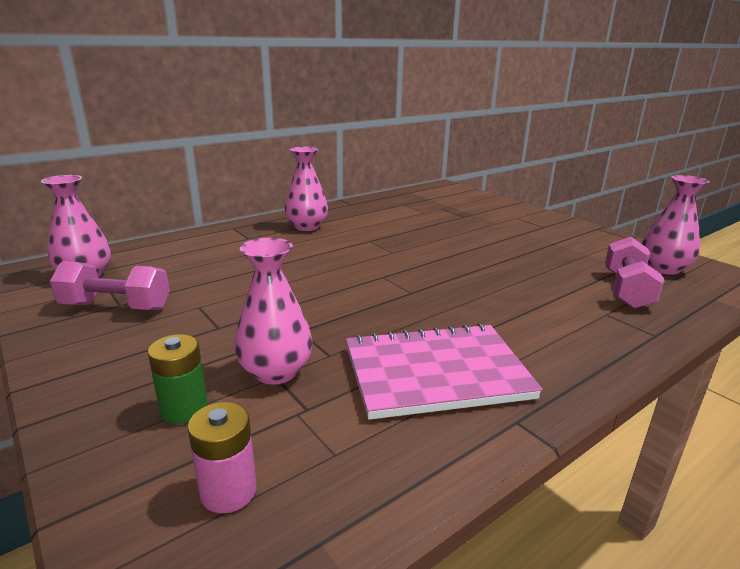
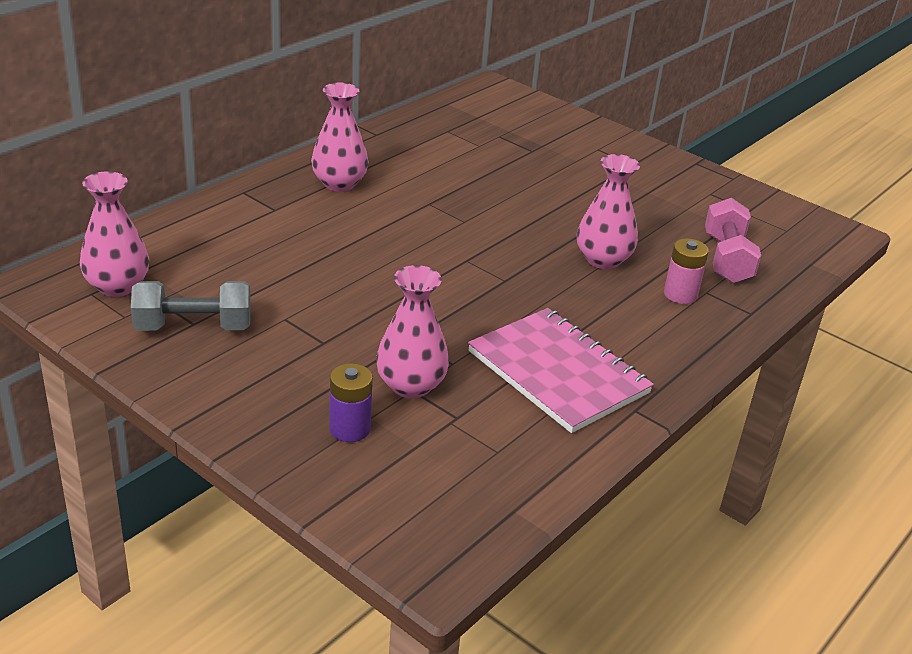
camera: 15 degrees left, 10 degrees up
pink dumbbell [50,261,170,310] -> grey dumbbell [131,281,251,331]
green battery [148,334,208,424] -> purple battery [329,363,373,442]
pink battery [188,402,257,513] -> pink battery moved to [664,238,709,304]
pink notebook [346,323,543,420] -> pink notebook turned 75 degrees clockwise [468,308,654,433]
pink vase [642,175,710,275] -> pink vase moved to [577,154,640,269]

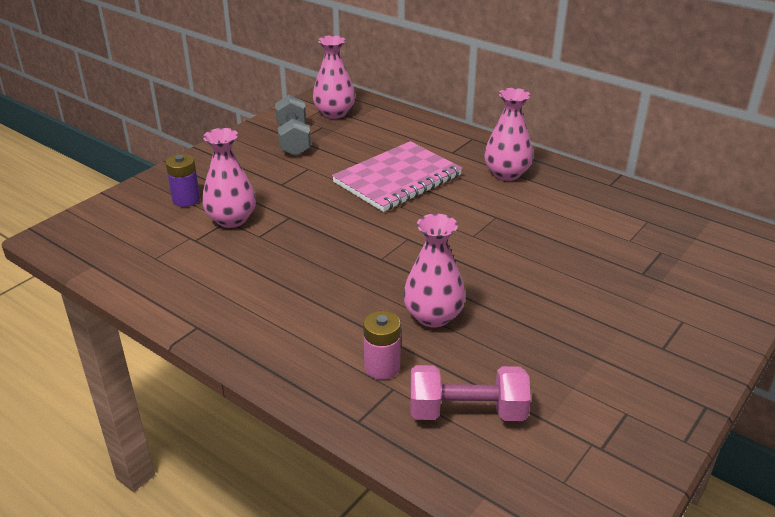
camera: 90 degrees right, 0 degrees up
pink notebook [468,308,654,433] -> pink notebook moved to [332,141,463,212]

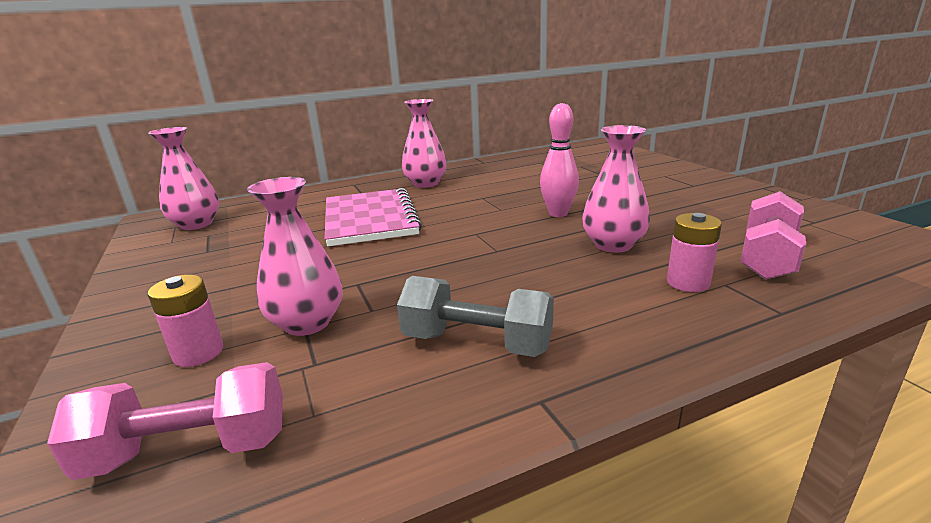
camera: 60 degrees left, 10 degrees down
purple battery [165,154,200,207] -> pink battery [148,275,223,367]
grey dumbbell [275,95,311,156] -> grey dumbbell moved to [397,276,554,357]
none -> pink dumbbell [47,362,283,480]
none -> pink bowling pin [540,103,579,217]

